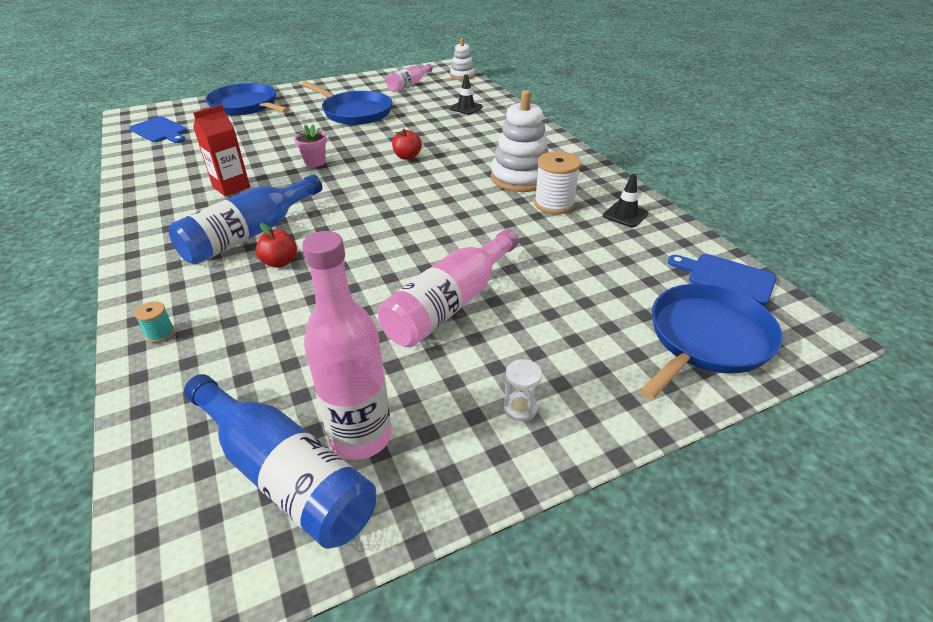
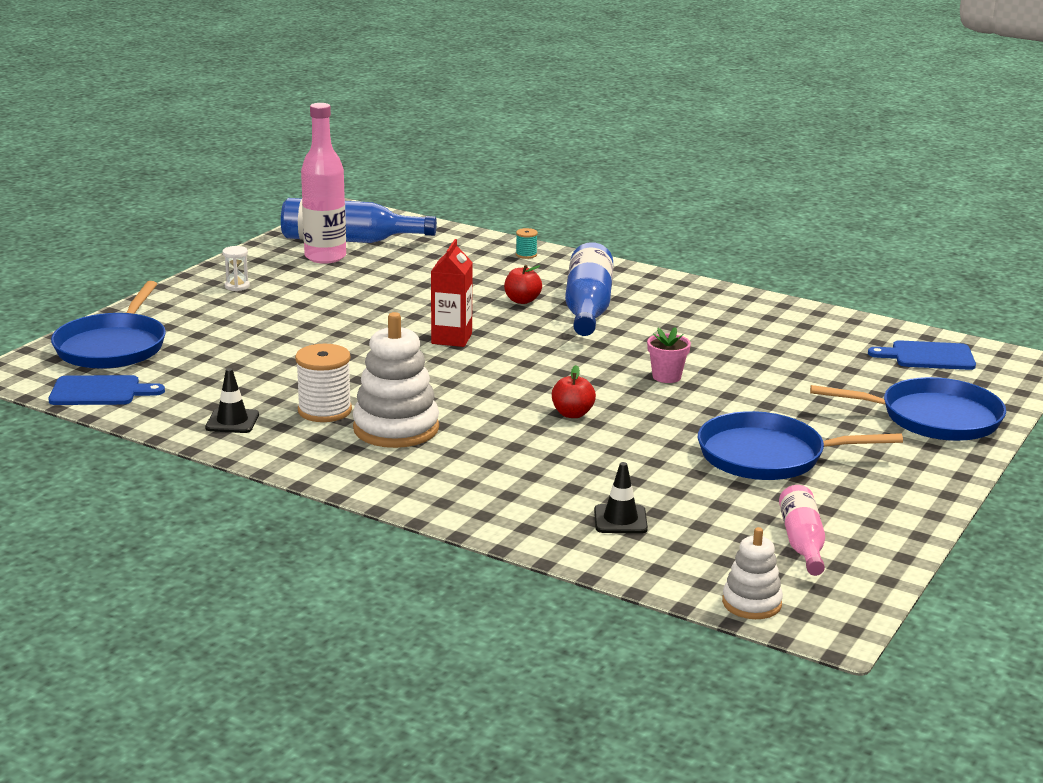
camera: 145 degrees right, 15 degrees down
red carton [193,105,250,197] -> red carton moved to [431,239,473,347]
pink bottle [378,229,519,347] -> none

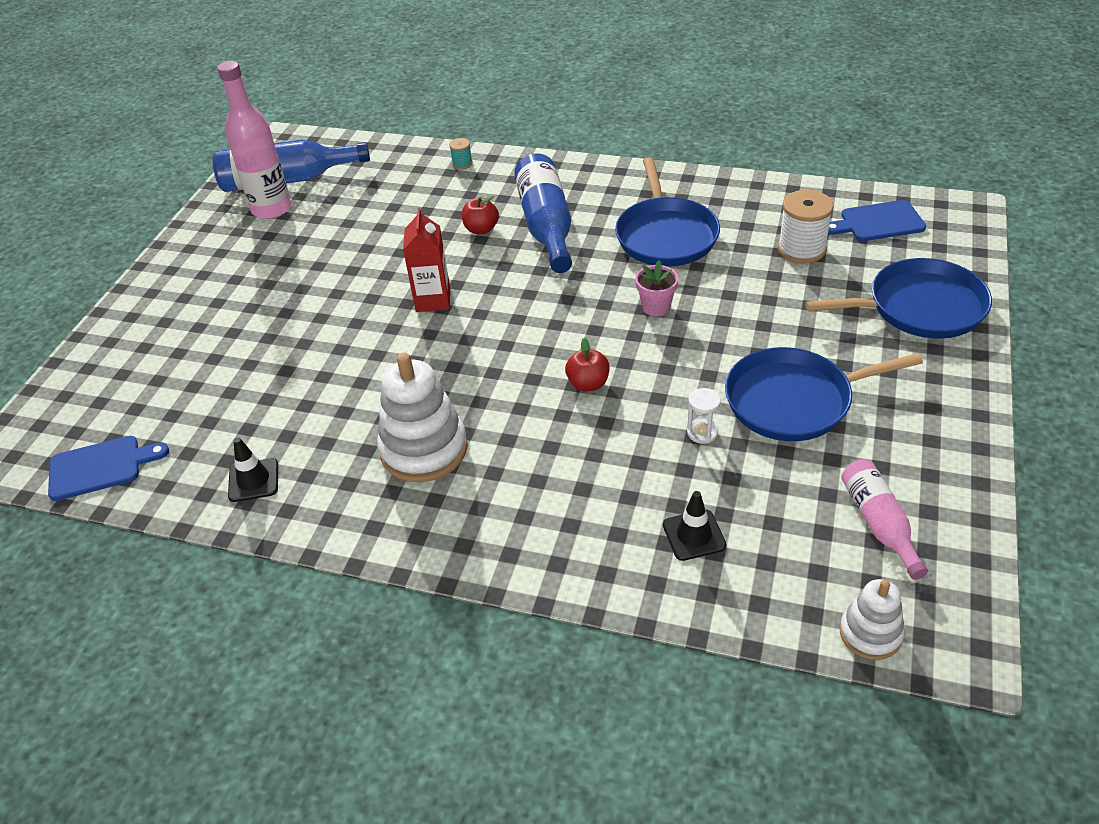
camera: 10 degrees left, 20 degrees up
blue pan [51,281,166,369] -> blue pan moved to [615,157,720,267]
white hourglass [222,246,250,291] -> white hourglass moved to [687,388,721,444]
white spool [295,344,352,422] -> white spool moved to [778,190,834,264]

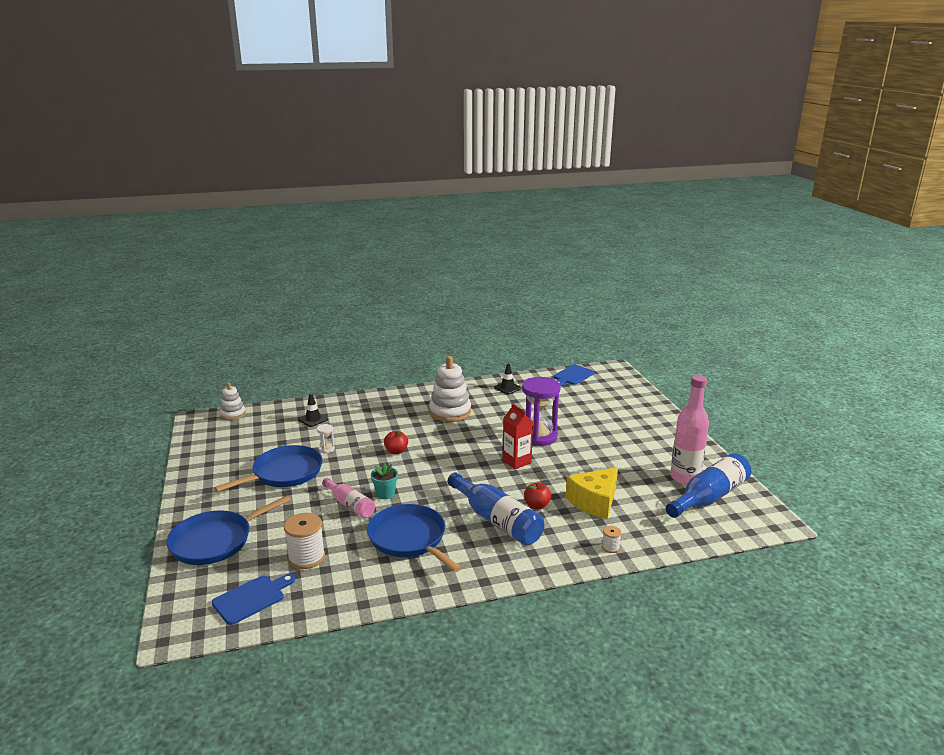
camera: 145 degrees right, 20 degrees down
turquoise spool [449,138,473,170] -> white spool [602,526,621,553]
pink flower pot [635,260,678,317] -> turquoise flower pot [371,463,398,499]
pink bottle [841,460,928,580] -> pink bottle moved to [322,478,375,518]
none -> purple hourglass [522,377,561,446]
none -> yellow cheese [566,467,618,519]

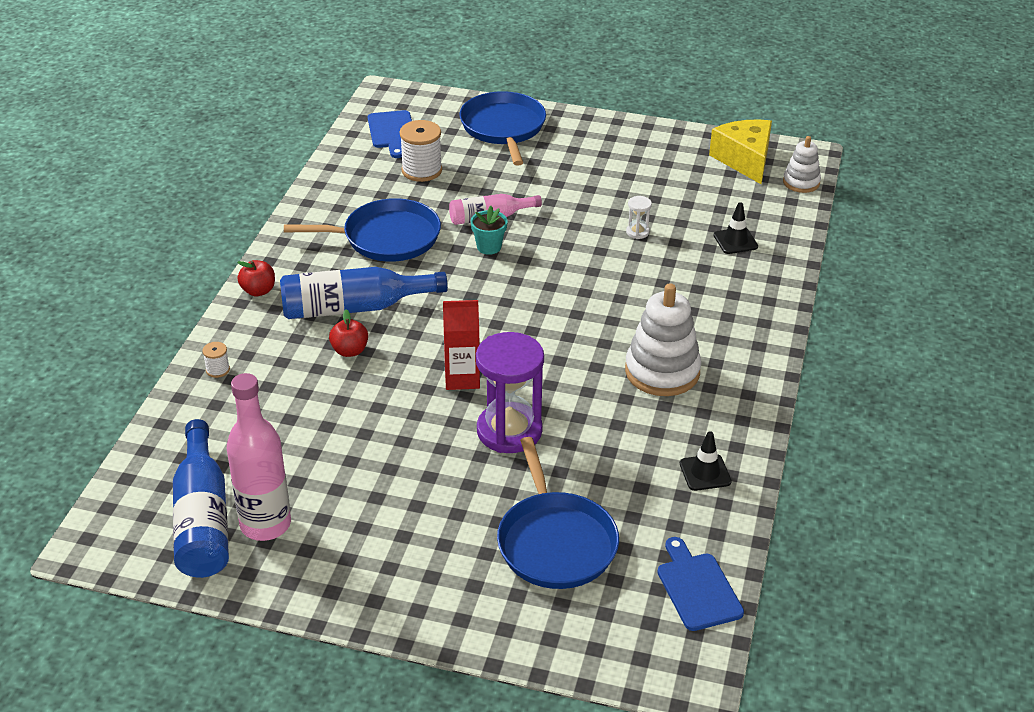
camera: 120 degrees right, 15 degrees up
blue pan [214,445,323,492] -> blue pan moved to [497,437,619,589]
red apple [384,431,408,454] -> red apple moved to [237,260,275,296]
yellow cheese [566,467,618,519] -> yellow cheese moved to [709,119,772,184]

